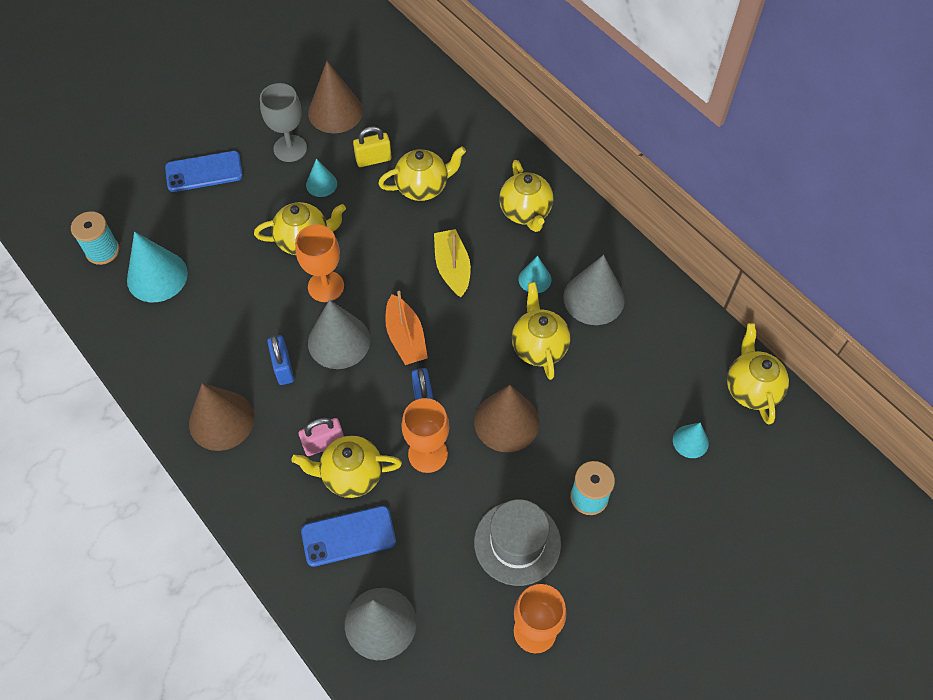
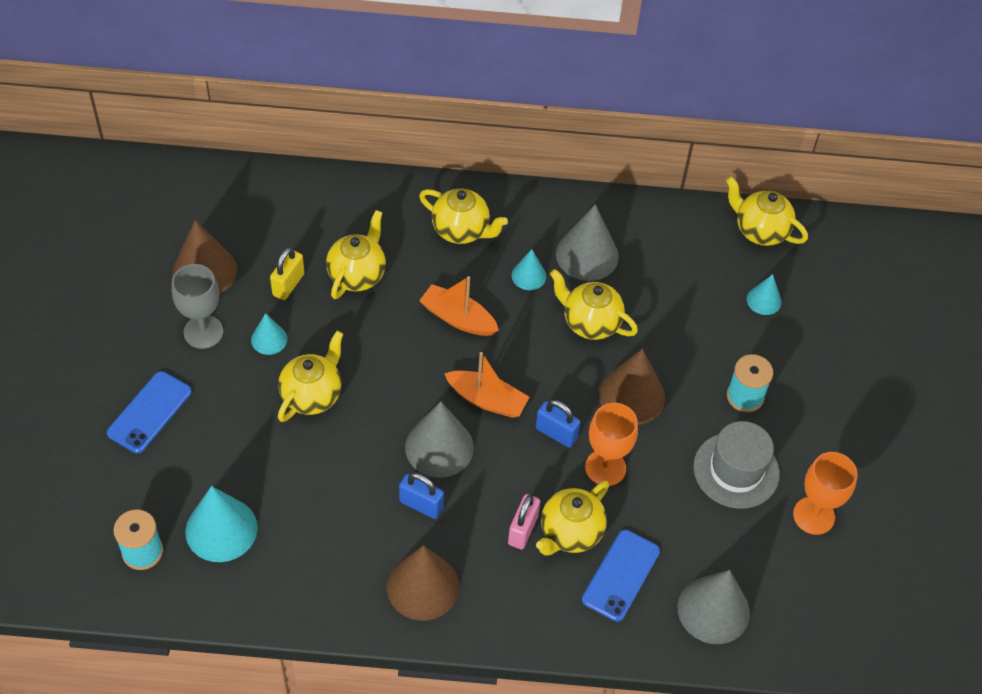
camera: 50 degrees left, 5 degrees down
orange goblet [295,224,344,302] -> none
yellow boat [434,229,471,298] -> orange boat [419,276,499,336]

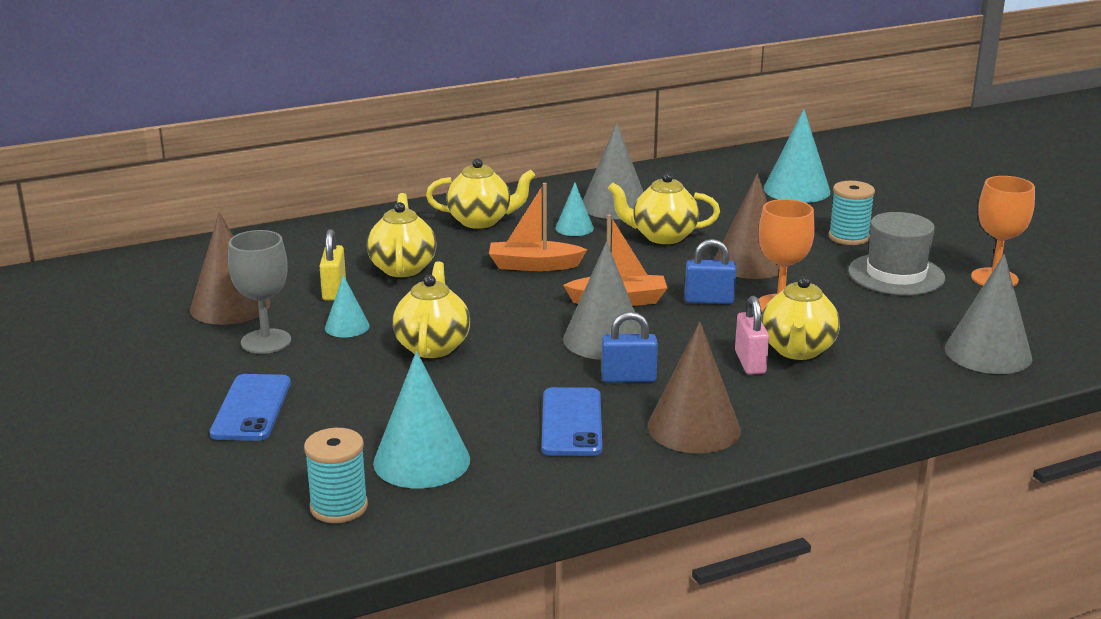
camera: 25 degrees left, 30 degrees down
blue phone [582,530,660,622] -> blue phone moved to [542,387,602,456]
yellow teapot [726,176,808,246] -> none
turquoise cone [747,274,781,315] -> turquoise cone [764,109,830,203], size x1.83

